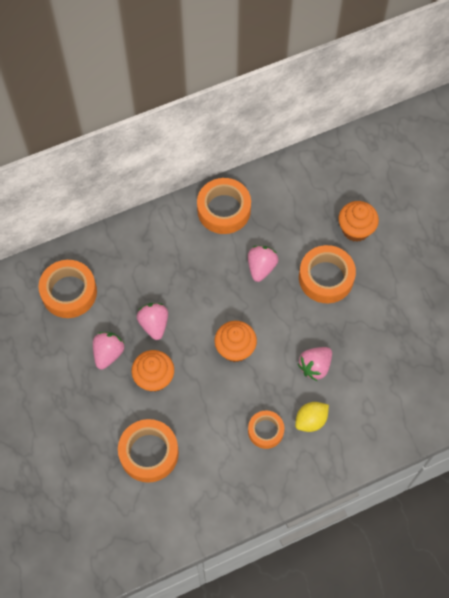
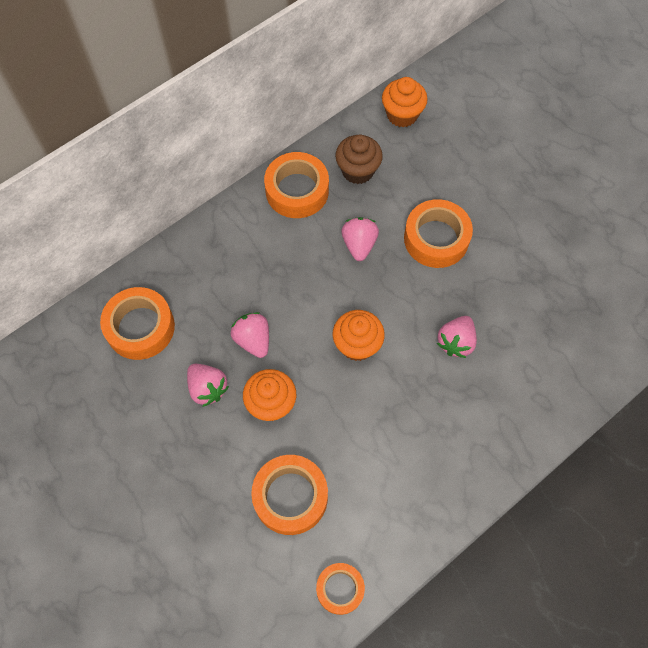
camera: 15 degrees left, 0 degrees up
pink strawberry [93,332,124,370] -> pink strawberry turned 135 degrees clockwise [187,364,229,407]
orange tape [248,410,284,449] -> orange tape moved to [316,563,365,615]
yellow lemon [295,402,329,432] -> none
orange cupcake [338,201,379,242] -> orange cupcake moved to [382,77,428,127]
none -> brown cupcake [335,134,383,184]

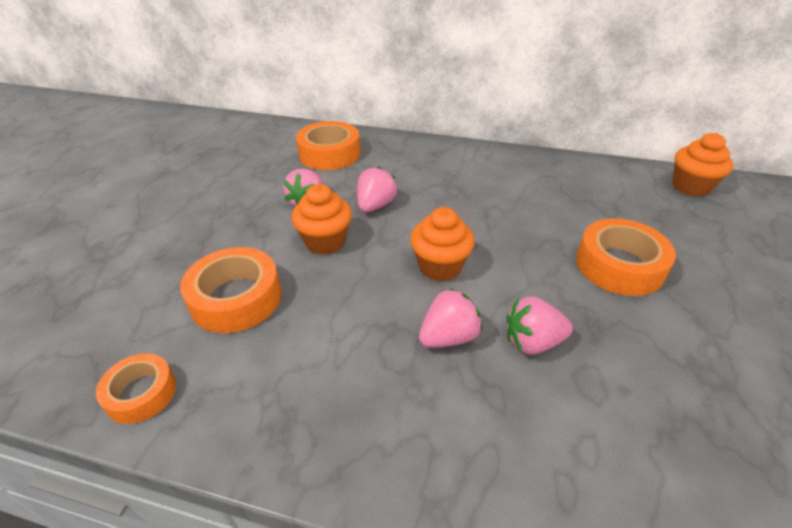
camera: 55 degrees right, 25 degrees down
orange tape [264,152,329,218] -> none
brown cupcake [335,134,383,184] -> none
pink strawberry [341,217,379,261] -> pink strawberry moved to [419,288,482,348]

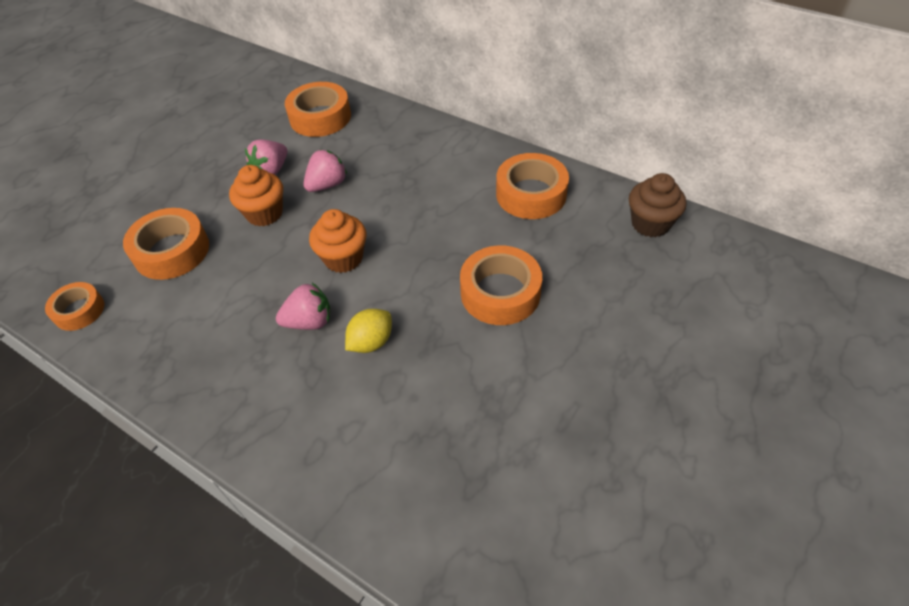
camera: 20 degrees right, 10 degrees up
pink strawberry [506,297,573,355] -> yellow lemon [345,309,392,353]
orange cupcake [672,133,733,197] -> brown cupcake [629,173,686,237]
none -> orange tape [496,153,569,219]

